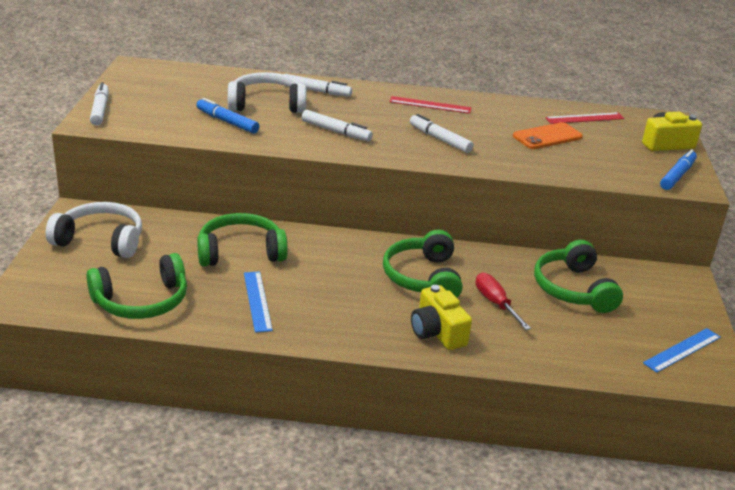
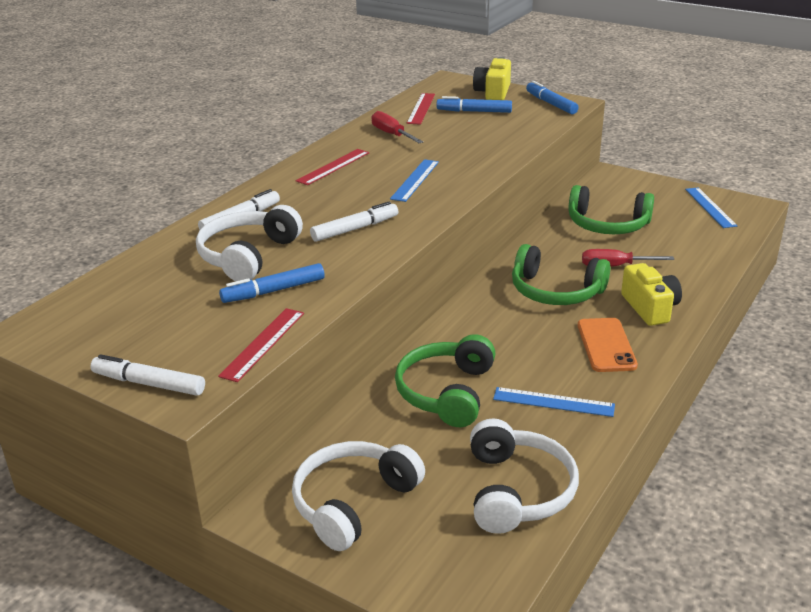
camera: 60 degrees left, 0 degrees up
green headphones [86,253,187,319] -> white headphones [470,418,579,534]
white marker [410,114,474,153] -> blue ruler [390,159,439,202]
yellow camera [411,285,472,350] -> yellow camera turned 105 degrees counterclockwise [621,263,682,326]
orange phone [513,122,583,149] -> orange phone moved to [578,318,638,372]
none -> red ruler [218,308,304,382]
none -> red screwdriver [371,111,423,143]
none -> blue marker [436,96,512,113]

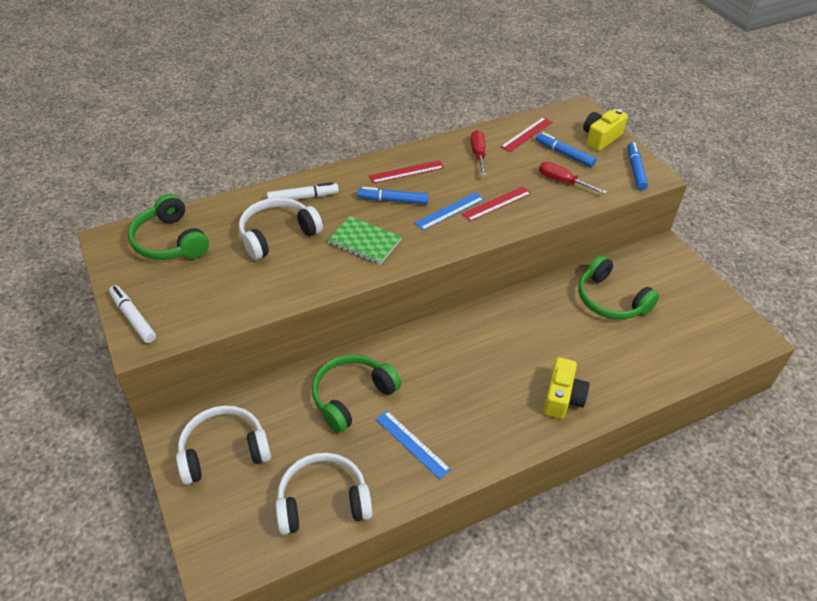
camera: 30 degrees right, 15 degrees up
red ruler [218,308,304,382] -> red ruler moved to [462,186,532,222]
blue marker [219,263,325,303] -> blue marker moved to [357,187,429,205]
white marker [310,201,398,242] -> green notebook [327,216,402,265]
white headphones [470,418,579,534] -> white headphones turned 135 degrees counterclockwise [275,453,373,535]
green headphones [512,244,610,305] -> green headphones moved to [128,194,209,260]
orange phone [578,318,638,372] -> none
red screwdriver [582,249,674,267] -> red screwdriver moved to [539,162,607,194]
blue ruler [685,187,737,228] -> none

